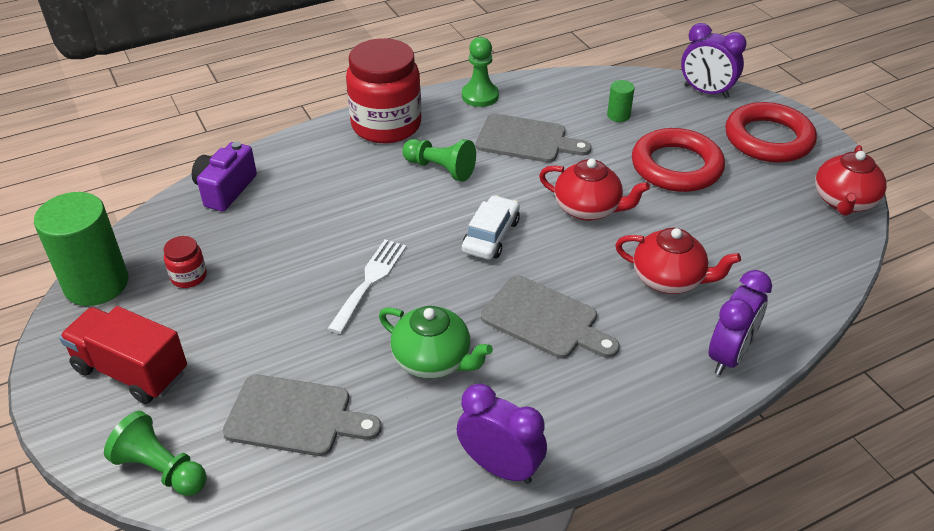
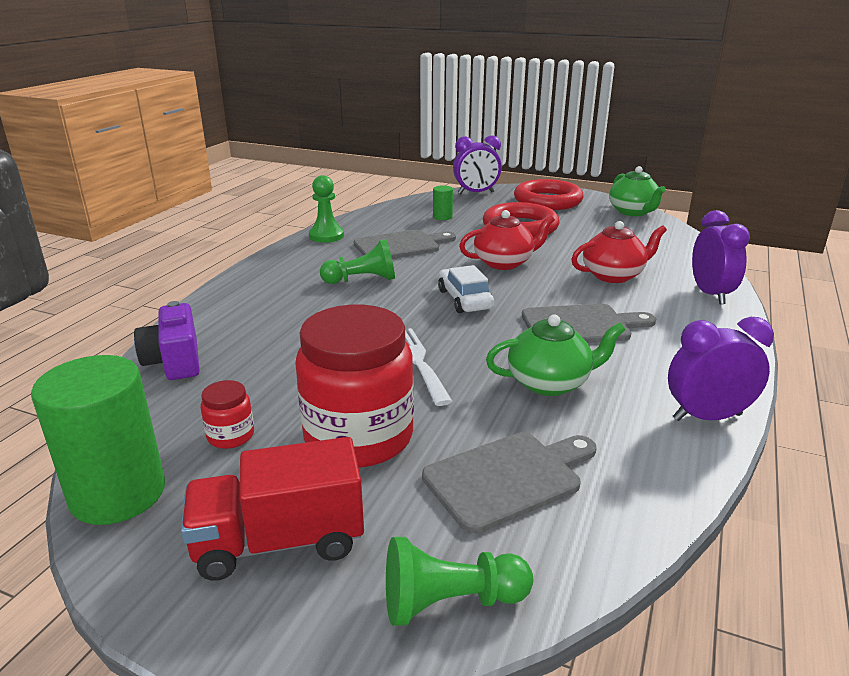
camera: 40 degrees left, 15 degrees down
red jar [346,38,421,143] -> red jar moved to [295,305,414,467]
red teapot [815,145,887,216] -> green teapot [609,166,666,216]

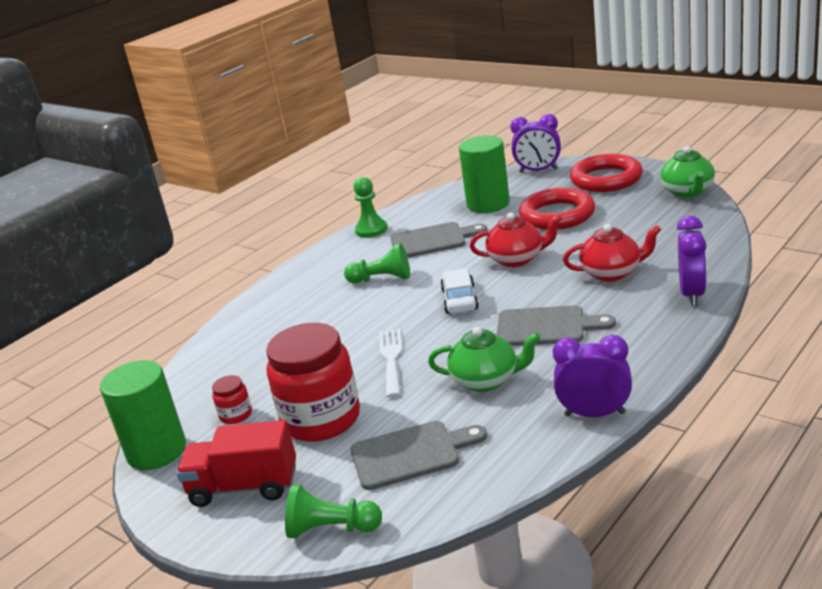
camera: 20 degrees right, 0 degrees up
purple camera [134,301,200,380] -> none
green cylinder [433,185,453,220] -> green cylinder [459,135,510,213], size x2.23

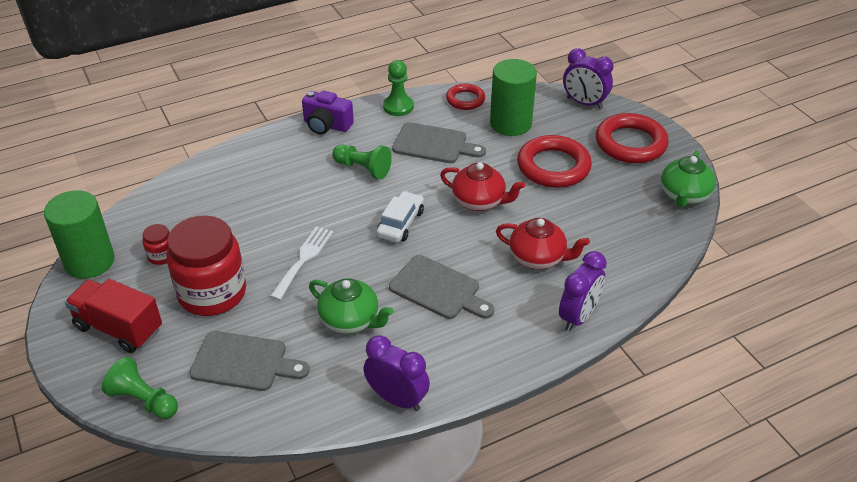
camera: 20 degrees right, 15 degrees up
none -> purple camera [302,90,354,135]
none -> red ring [446,83,485,110]

